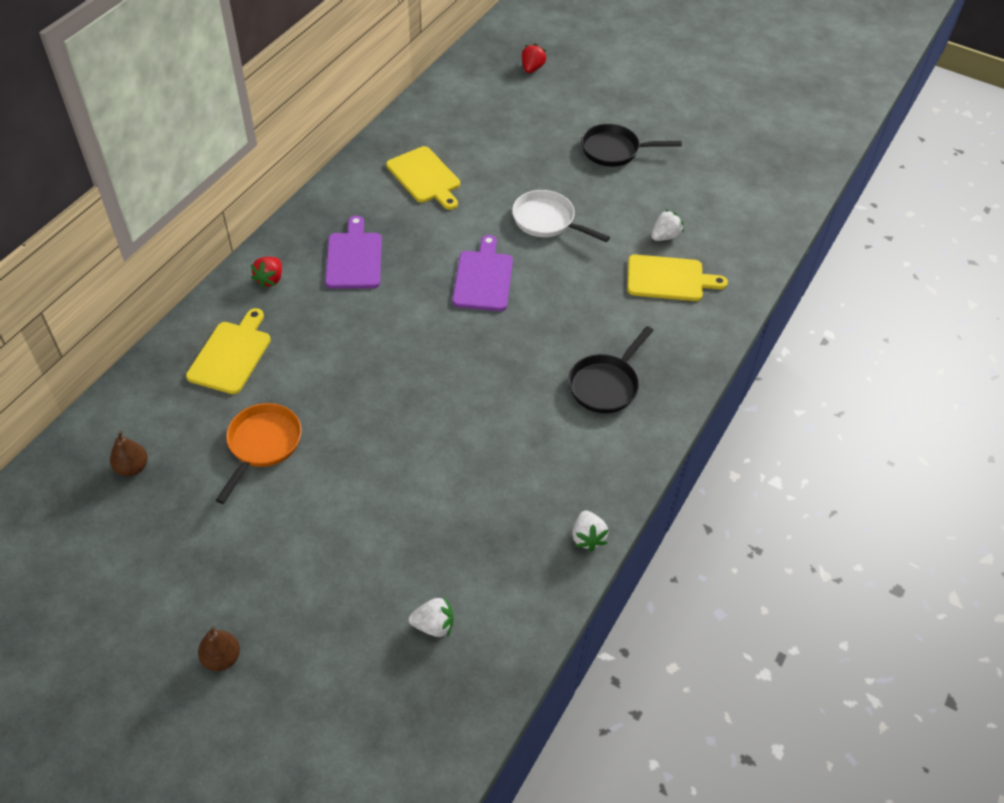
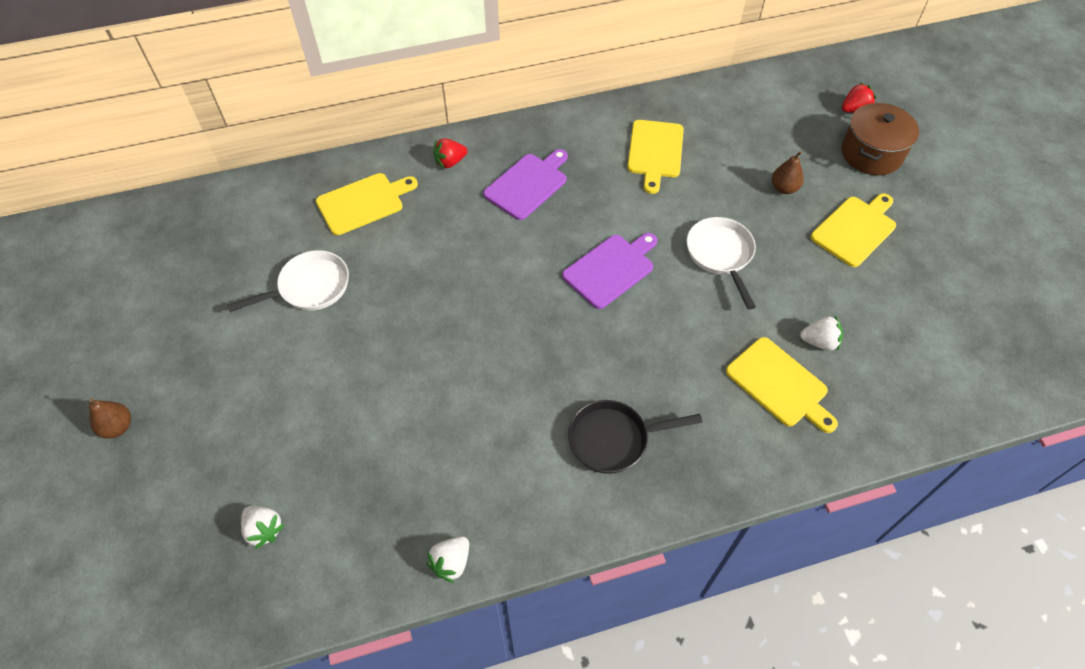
camera: 45 degrees right, 5 degrees up
brown pear [110,431,148,476] -> brown pear moved to [772,151,804,194]
orange pan [215,403,302,504] -> white pan [227,250,349,312]
black pan [581,124,682,167] -> yellow cutting board [811,193,896,267]
none -> brown pot [841,103,919,175]

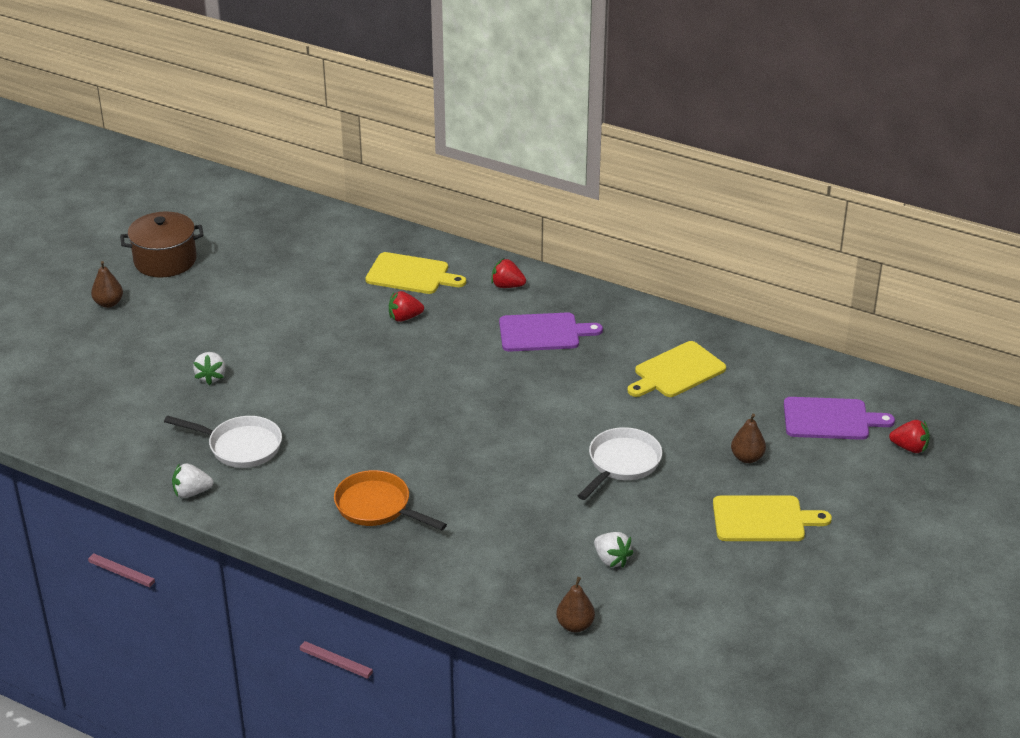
camera: 45 degrees right, 20 degrees down
white pan [227,250,349,312] -> white pan moved to [164,416,282,468]
white strawberry [241,506,285,549] -> white strawberry moved to [193,352,225,385]
purple cutting board [562,233,657,309] -> purple cutting board moved to [784,397,895,440]
black pan [568,400,702,474] -> orange pan [334,470,447,530]
yellow cutting board [726,337,838,433] -> none
brown pot [841,103,919,175] -> brown pot moved to [120,212,204,278]
none -> red strawberry [389,291,424,322]
none -> brown pear [556,577,595,632]

